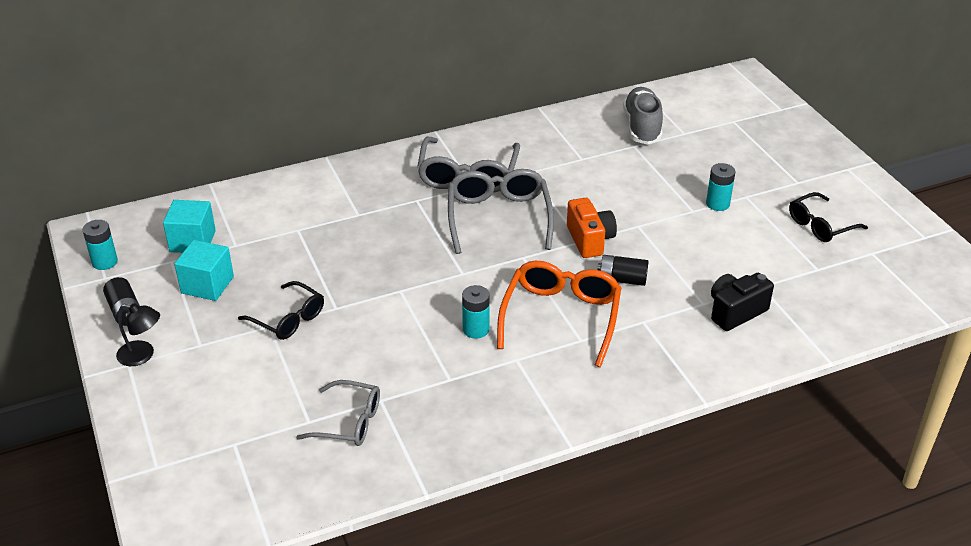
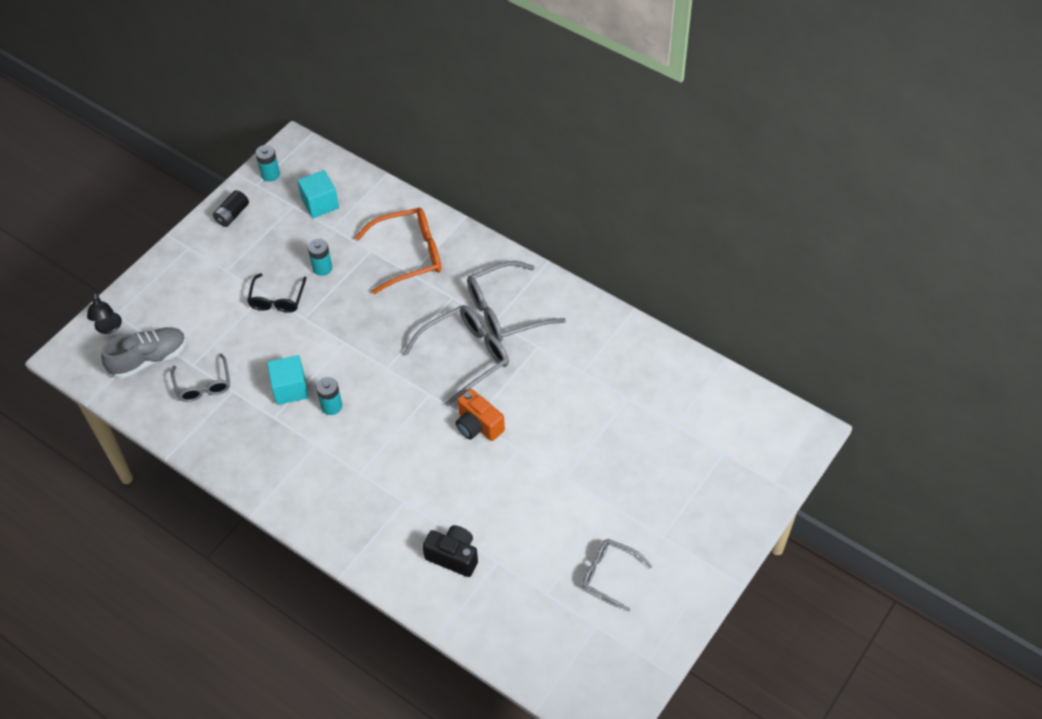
camera: 60 degrees right, 15 degrees up
black lamp [116,303,160,366] -> black lamp moved to [87,293,122,334]
turquoise cube [174,240,234,301] -> turquoise cube moved to [267,355,309,405]
orange glasses [497,261,621,367] -> orange glasses moved to [355,208,441,294]
orange camera [567,198,617,258] -> orange camera turned 90 degrees clockwise [456,389,505,441]
black battery [597,255,649,286] -> none
grey shoe [623,87,663,145] -> grey shoe moved to [101,327,186,379]
turquoise battery [706,163,736,211] -> turquoise battery moved to [308,239,332,276]
black glasses [789,192,868,242] -> grey glasses [582,539,652,611]

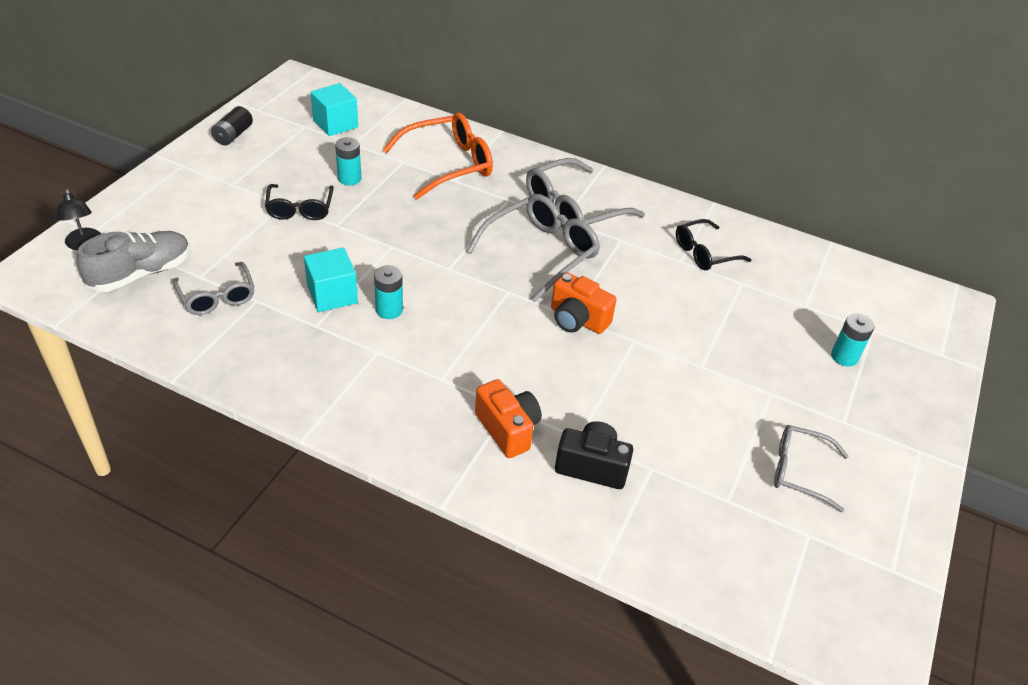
camera: 15 degrees left, 10 degrees down
turquoise battery [256,145,280,182] -> turquoise battery moved to [831,313,875,366]
none -> orange camera [475,379,542,458]
none -> black glasses [676,219,752,270]

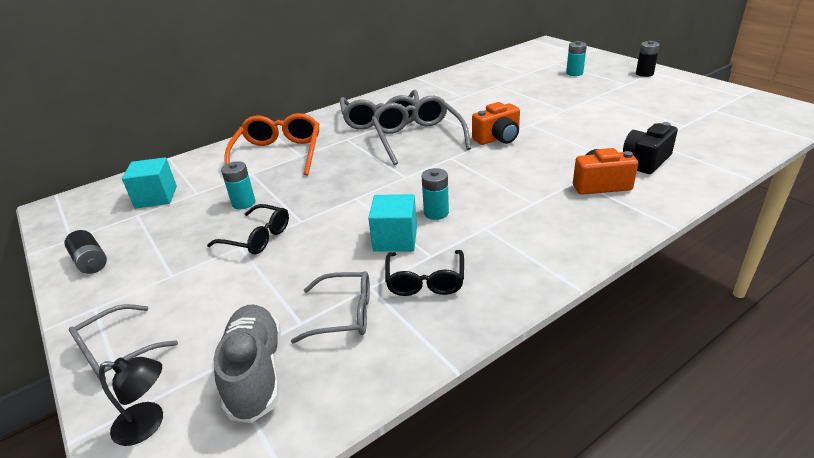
camera: 55 degrees left, 10 degrees down
black glasses [676,219,752,270] -> black glasses moved to [385,250,464,296]
grey glasses [774,425,849,512] -> grey glasses moved to [69,304,178,380]
none -> black battery [636,41,660,77]

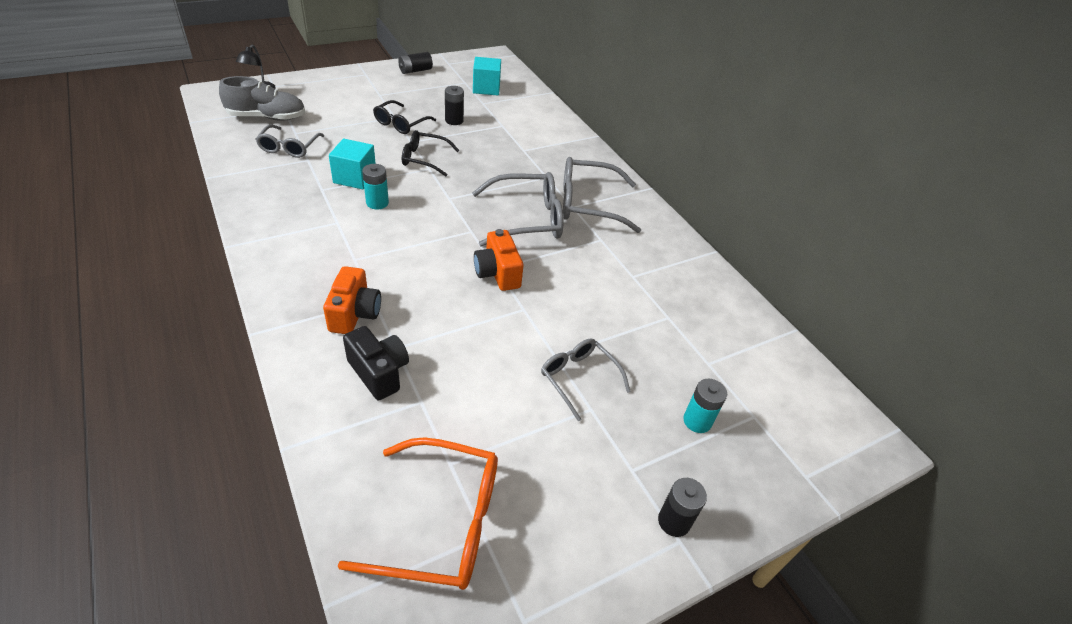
camera: 90 degrees right, 10 degrees up
grey glasses [69,304,178,380] -> grey glasses moved to [541,338,631,421]
turquoise battery [221,161,255,209] -> black battery [445,86,464,125]
orange glasses [224,113,319,175] -> orange glasses moved to [338,437,498,590]
black glasses [385,250,464,296] -> black glasses moved to [402,130,460,177]

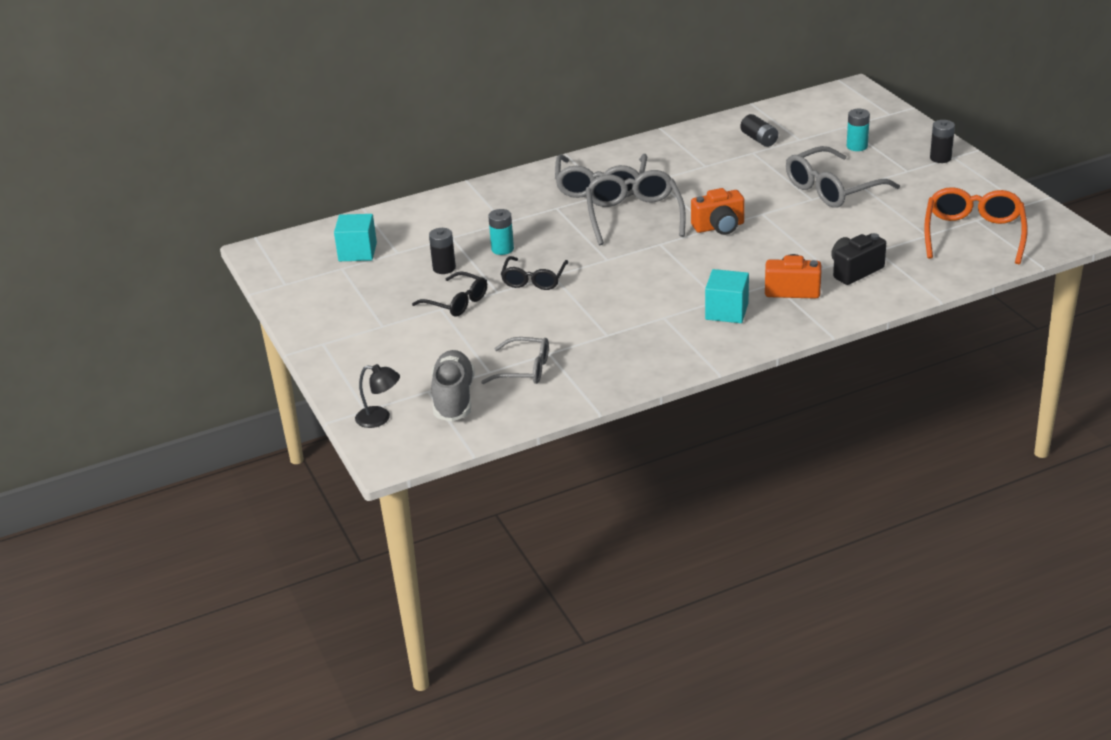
camera: 80 degrees left, 10 degrees down
turquoise cube [329,139,376,189] -> turquoise cube moved to [705,269,749,323]
turquoise battery [362,164,389,209] -> turquoise battery moved to [488,209,514,255]
black battery [398,52,433,74] -> black battery moved to [740,114,778,147]
grey glasses [541,338,631,421] -> grey glasses [786,146,900,208], size x1.60

